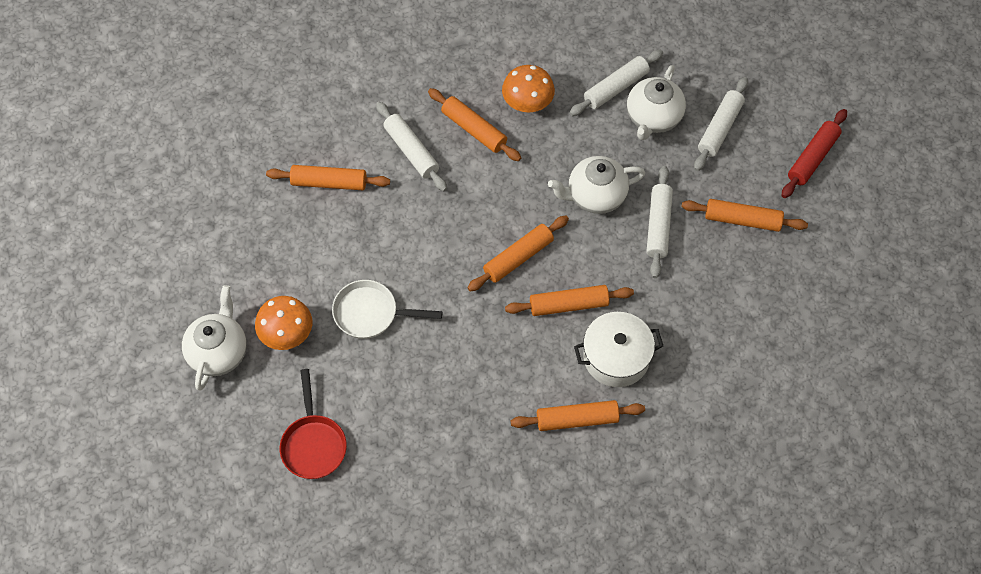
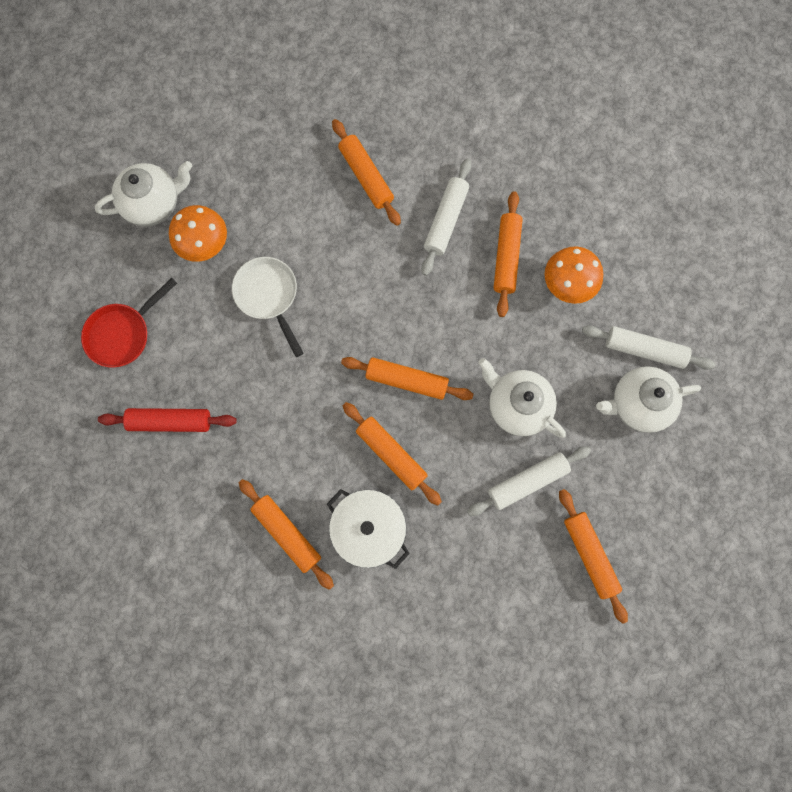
camera: 55 degrees right, 15 degrees up
white rolling pin [694,77,748,171] -> none
red rolling pin [782,109,847,198] -> red rolling pin moved to [98,408,236,432]

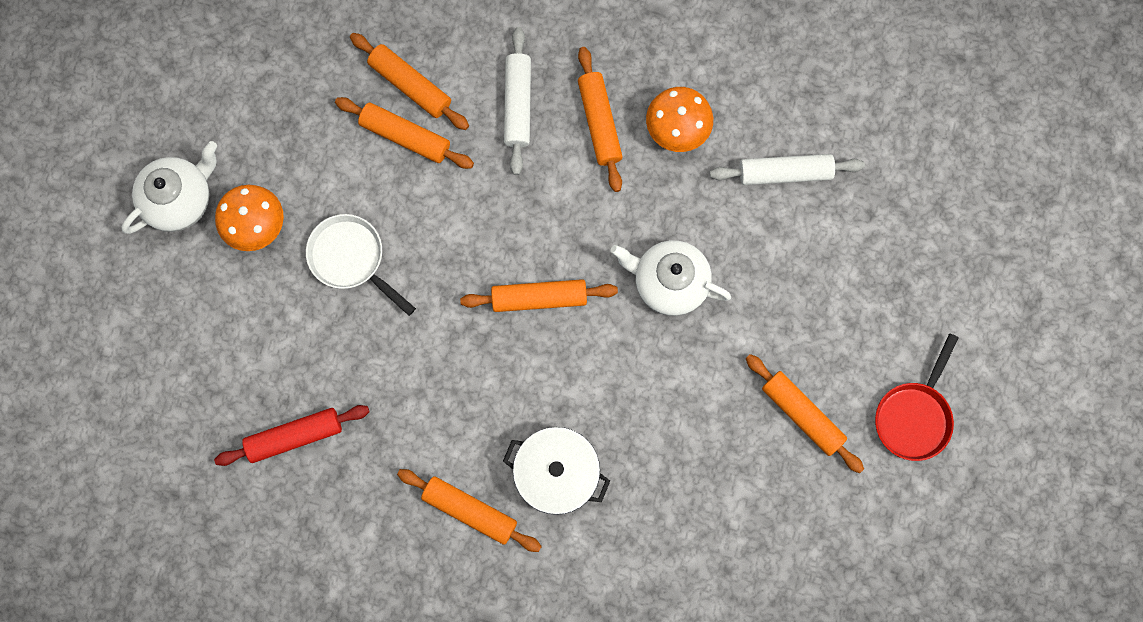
camera: 20 degrees left, 0 degrees up
red pan [81,278,177,368] -> red pan moved to [875,333,959,461]
orange rolling pin [343,402,442,506] -> orange rolling pin moved to [335,97,474,169]
white rolling pin [467,446,591,516] -> none
white teapot [596,366,701,433] -> none

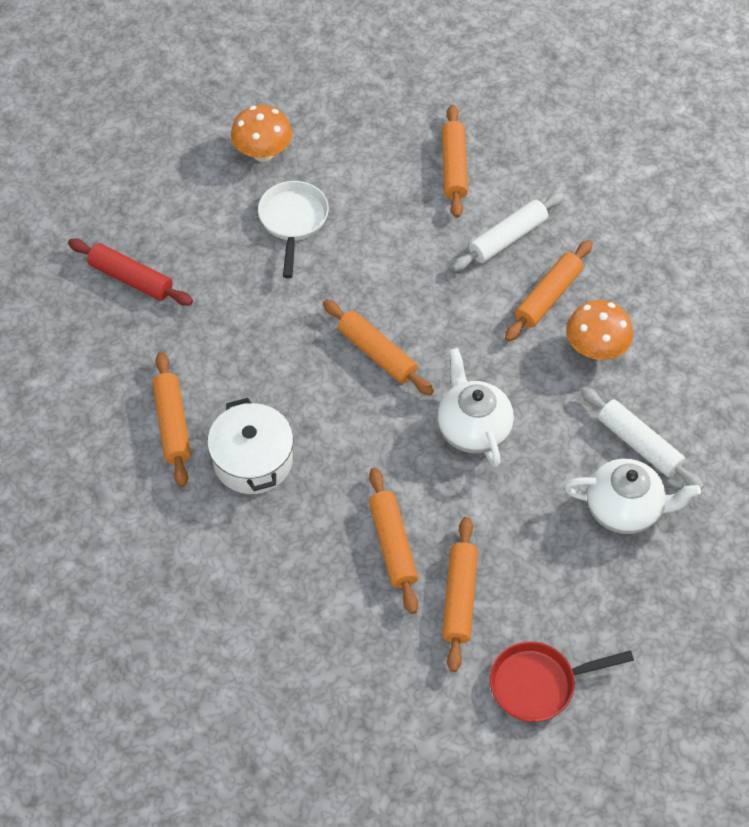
camera: 50 degrees right, 20 degrees down
white teapot [122,141,217,234] -> white teapot moved to [564,459,701,534]
orange rolling pin [335,97,474,169] -> orange rolling pin moved to [369,467,418,614]

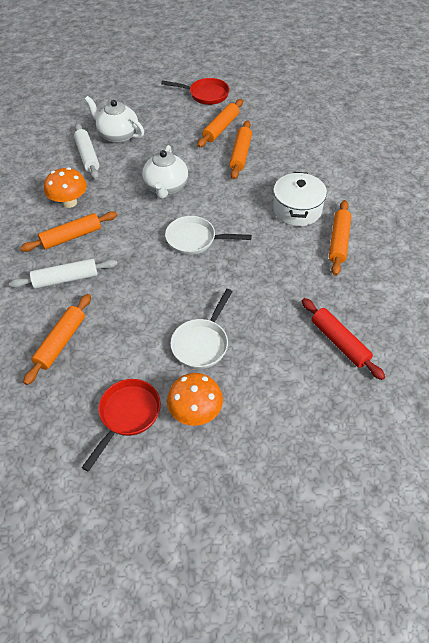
camera: 155 degrees left, 5 degrees down
orange rolling pin [323,299,434,396] -> white pan [165,216,252,255]
none -> red pan [81,379,161,472]

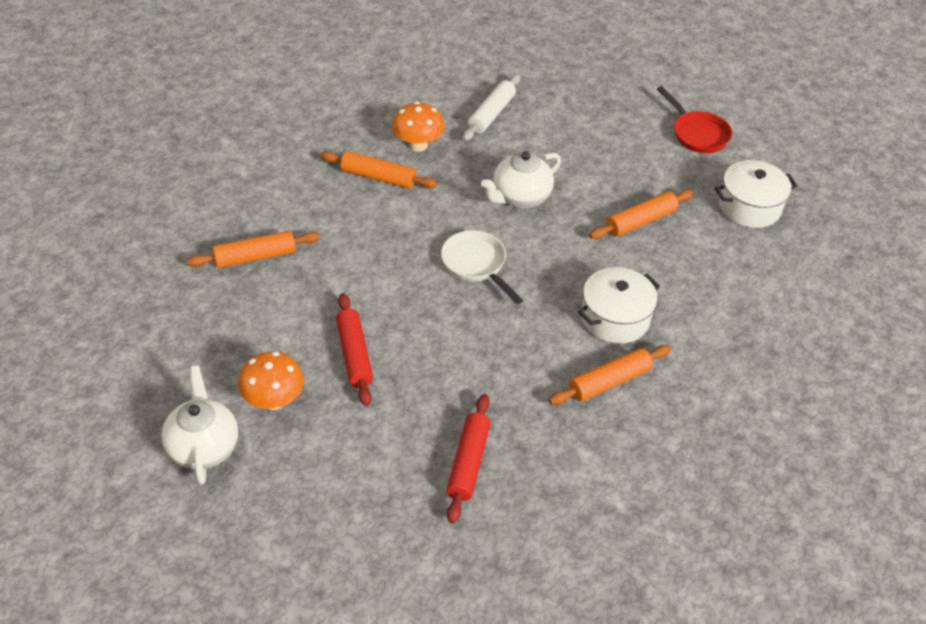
camera: 45 degrees right, 5 degrees down
white rolling pin [9,258,118,289] -> none
red pan [81,379,161,472] -> none
white teapot [85,96,144,143] -> white teapot moved to [161,365,238,484]
white pan [170,289,233,369] -> red rolling pin [336,293,373,406]
orange rolling pin [197,99,243,147] -> none
none -> white pot [715,160,798,228]

